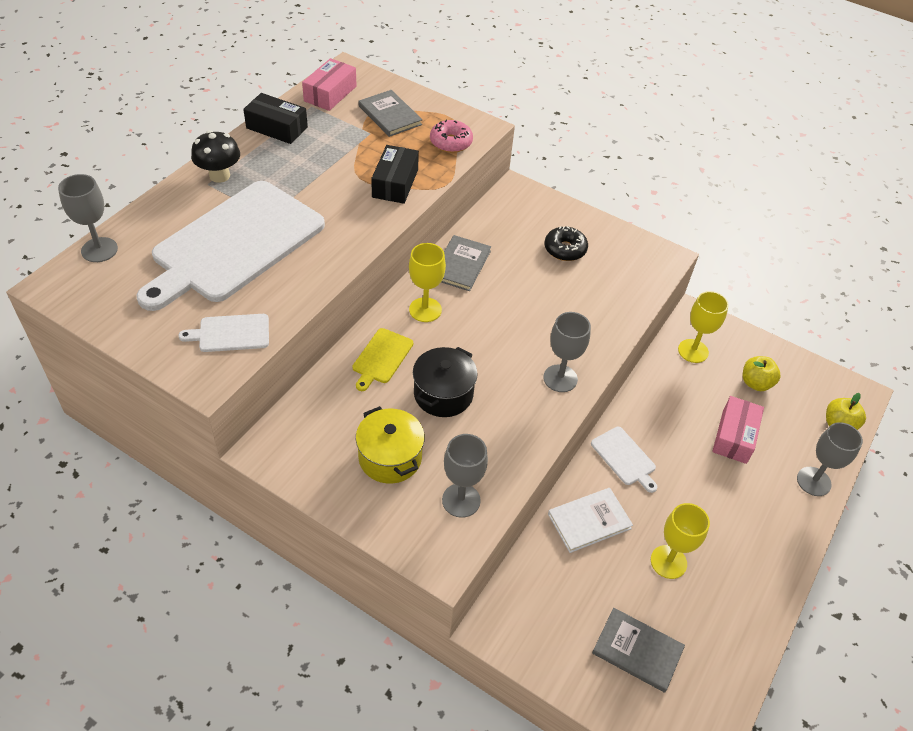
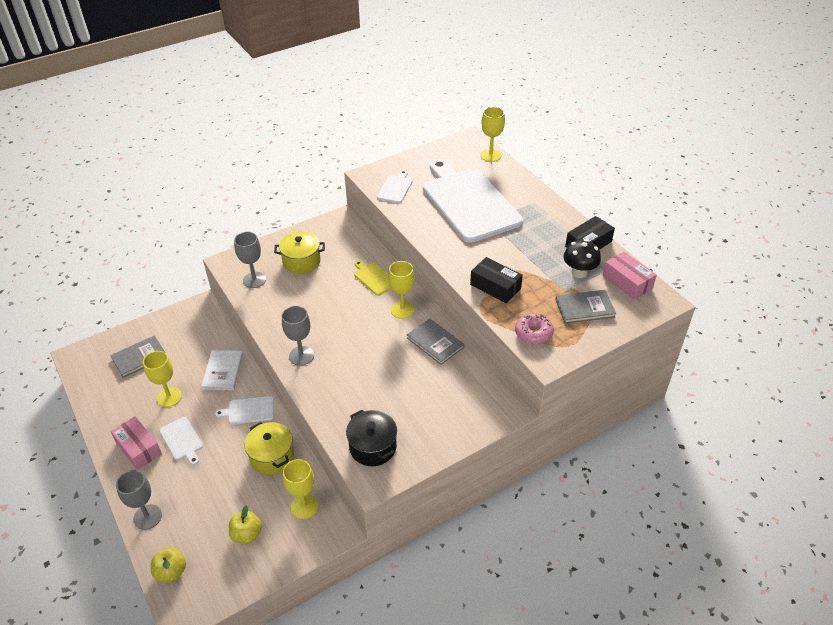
camera: 120 degrees right, 5 degrees down
grey goblet [58,174,118,262] -> yellow goblet [480,107,505,162]
black mushroom [191,130,240,183] -> black mushroom moved to [563,239,601,278]
black pot [413,347,477,417] -> black pot moved to [346,410,397,466]
black donut [544,226,588,261] -> none
pink box [712,396,764,464] -> pink box moved to [111,416,162,470]
none -> white cutting board [159,417,203,465]
none -> yellow pot [245,422,294,475]

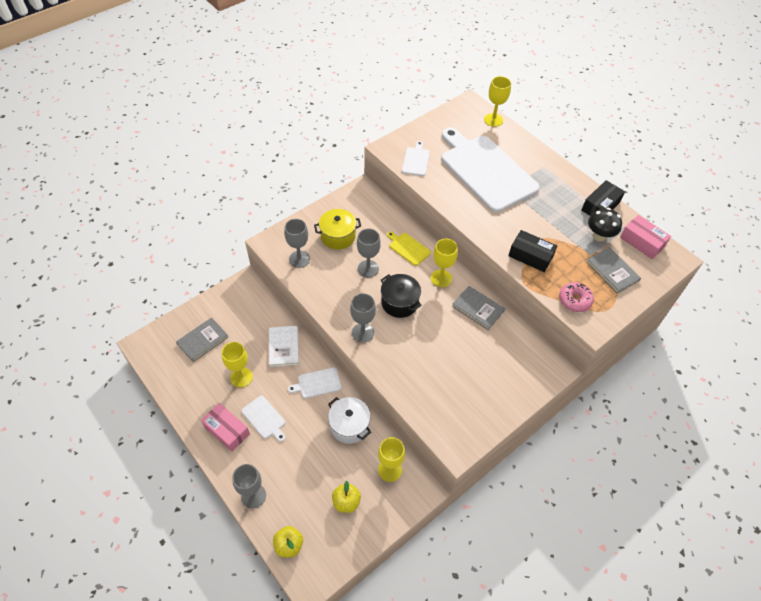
camera: 10 degrees left, 10 degrees up
yellow pot [245,422,294,475] -> white pot [328,397,371,444]
black pot [346,410,397,466] -> black pot moved to [381,274,422,318]
grey book [555,290,616,324] -> grey book turned 75 degrees clockwise [586,247,641,294]
none -> grey goblet [357,229,381,277]

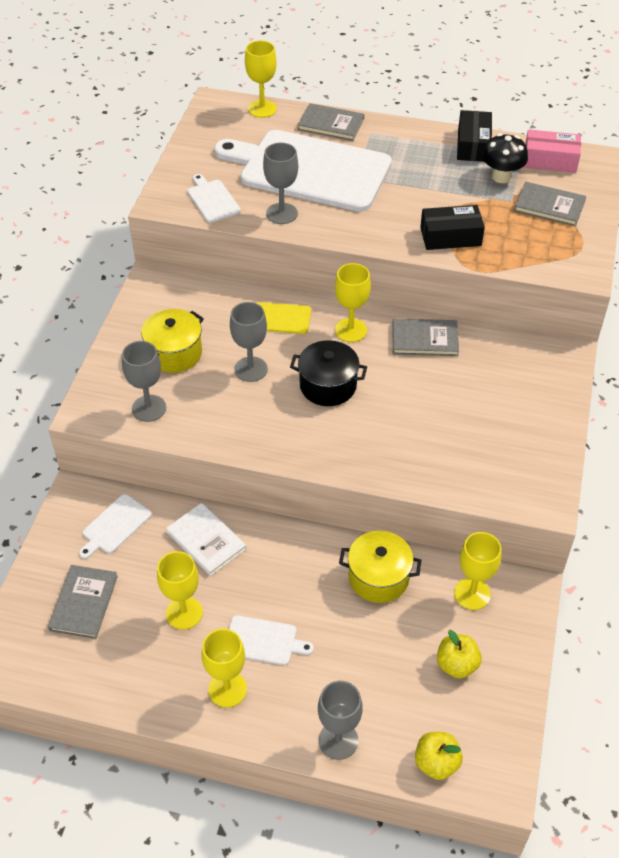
camera: 35 degrees left, 5 degrees down
pink box [201,403,250,452] -> yellow goblet [202,629,247,708]
white cutting board [288,367,341,398] -> white cutting board moved to [79,494,152,559]
white pot [328,397,371,444] -> yellow pot [339,531,421,603]
grey goblet [350,293,376,343] -> grey goblet moved to [263,142,298,224]
pink donut [559,282,594,312] -> none
none -> grey book [298,103,364,141]

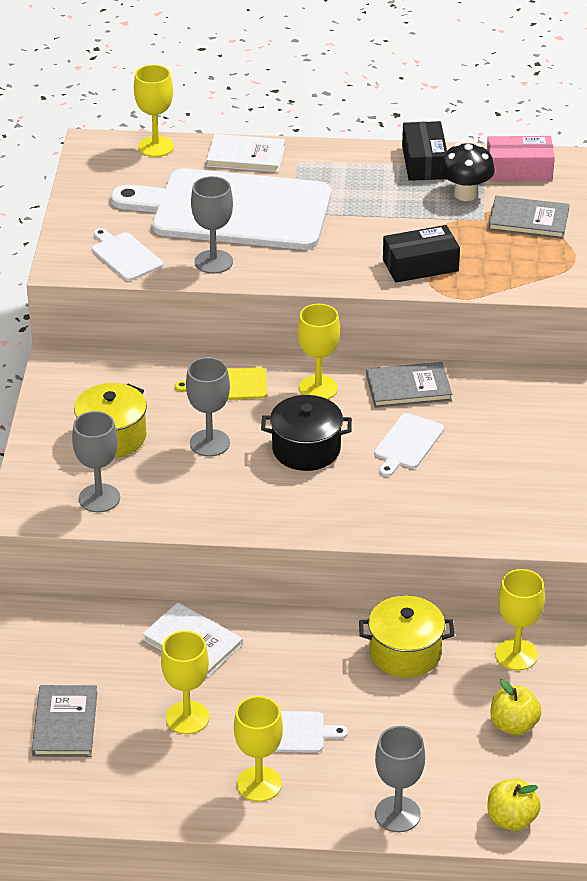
camera: 10 degrees left, 10 degrees down
white cutting board [79,494,152,559] -> white cutting board moved to [374,413,444,477]
grey book [298,103,364,141] -> white book [206,134,285,172]

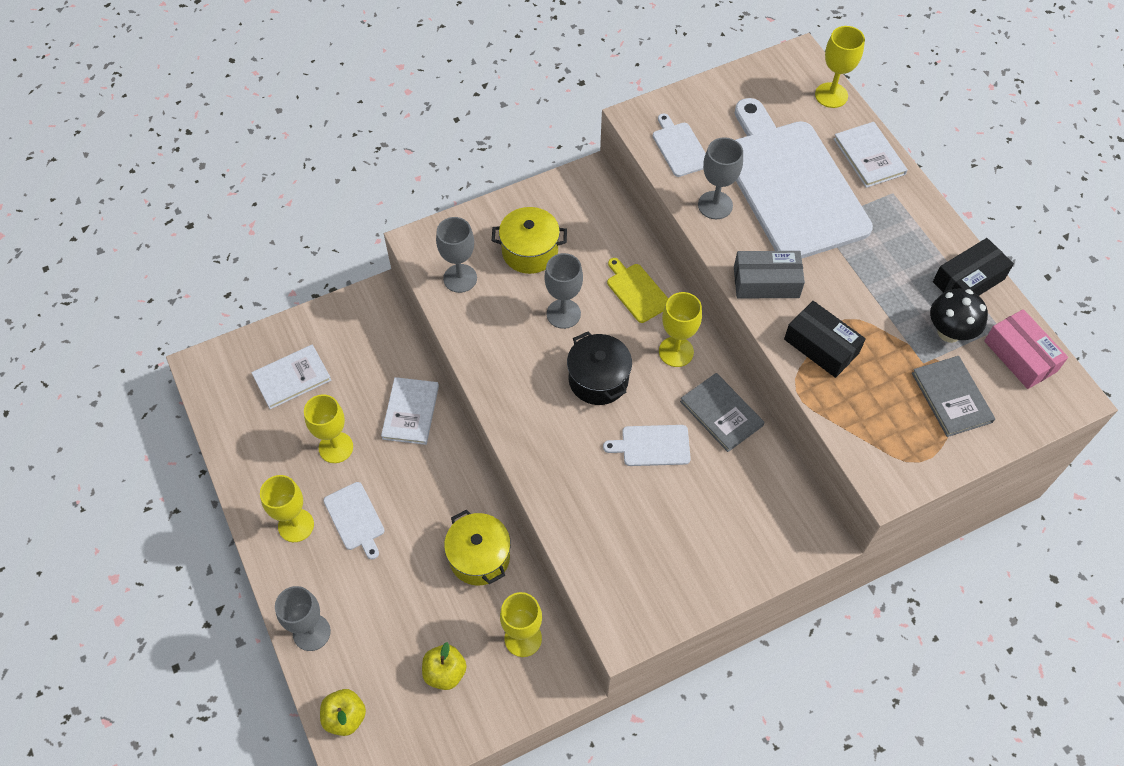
camera: 60 degrees right, 20 degrees up
grey book [32,685,97,757] -> white book [251,344,331,409]
white cutting board [92,228,163,281] -> white cutting board turned 45 degrees counterclockwise [653,114,706,177]
none -> grey box [734,251,805,298]

